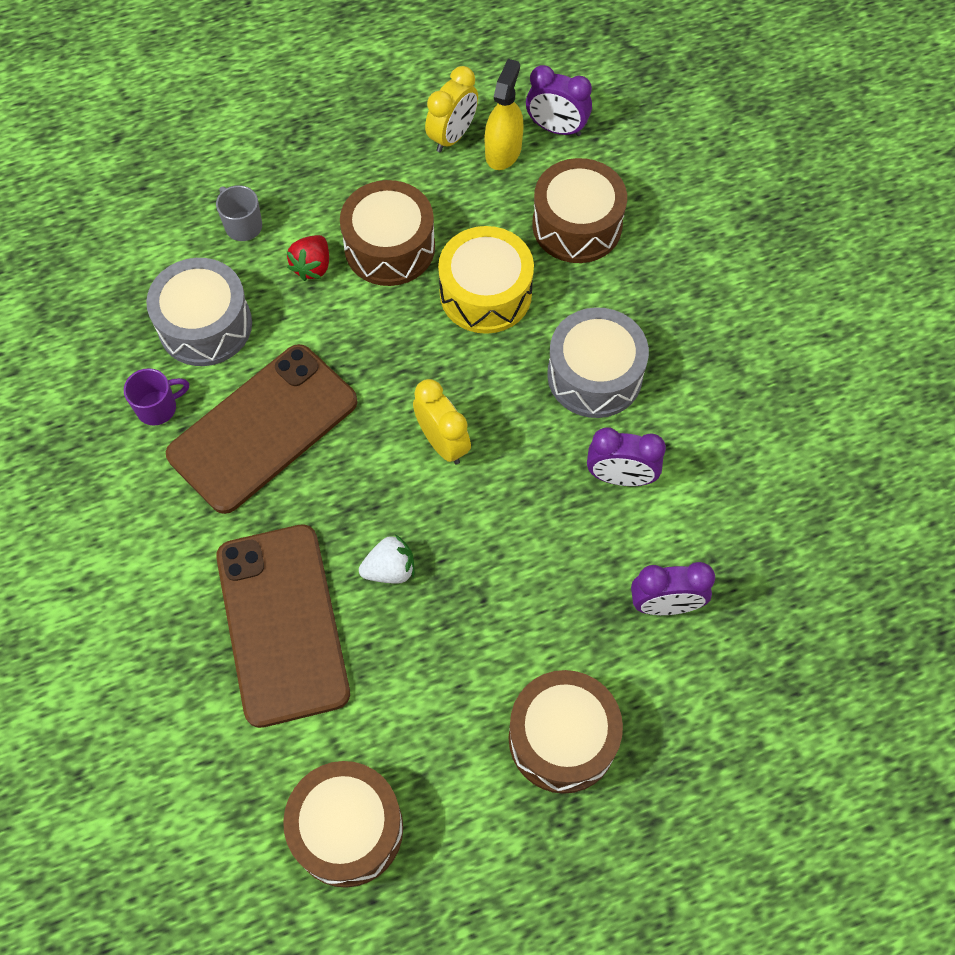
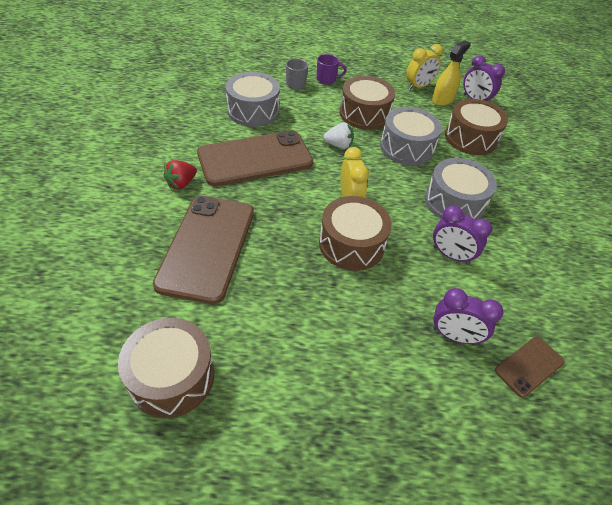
camera: 20 degrees right, 15 degrees down
purple mug [124,368,189,426] -> purple mug moved to [317,54,347,85]
red strawberry [287,235,329,281] -> red strawberry moved to [163,160,197,189]
white strawberry [359,534,414,584] -> white strawberry moved to [323,122,354,149]
yellow drum [438,226,534,334] -> grey drum [380,107,442,166]
brown drum [509,670,623,794] -> brown drum moved to [319,196,392,271]
none -> brown phone [495,337,565,398]

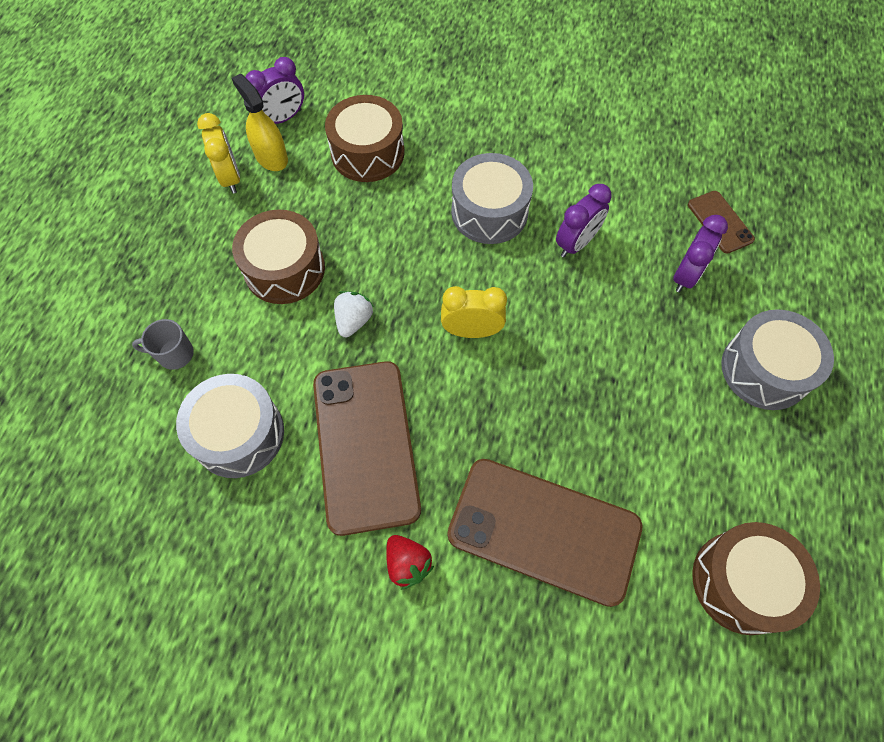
camera: 75 degrees left, 15 degrees up
purple mug [317,54,347,85] -> none
brown drum [319,196,392,271] -> none
grey drum [380,107,442,166] -> grey drum moved to [721,309,834,410]

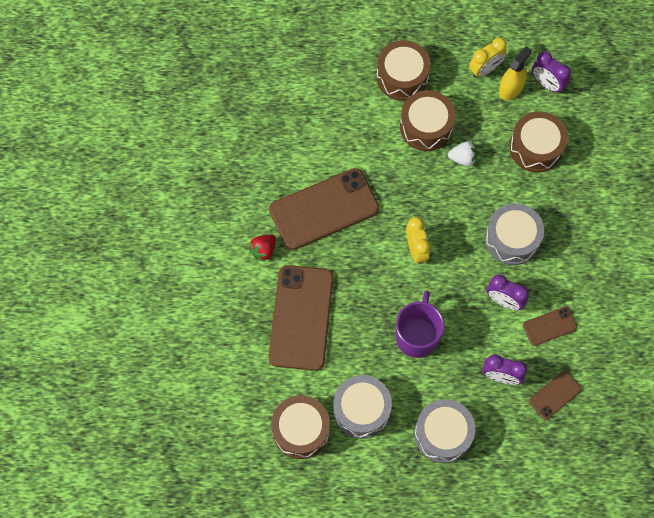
camera: 75 degrees right, 5 degrees up
grey mug [132,319,194,370] -> none
grey drum [176,374,284,478] -> grey drum moved to [333,375,392,439]
white strawberry [334,291,374,337] -> white strawberry moved to [448,141,477,166]
none -> brown drum [376,40,431,101]
none -> purple mug [396,291,444,358]
none -> brown phone [523,307,577,346]

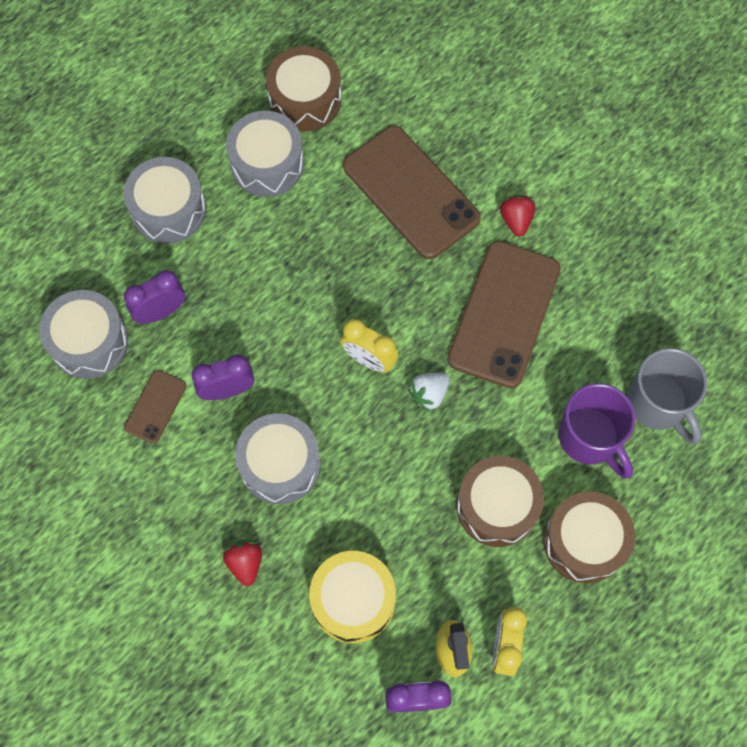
camera: 135 degrees right, 0 degrees up
purple mug [396,291,444,358] -> purple mug moved to [559,383,636,478]
white strawberry [448,141,477,166] -> white strawberry moved to [408,373,449,412]
brown drum [510,111,568,172] -> yellow drum [309,551,396,643]
brown phone [529,371,582,420] -> grey drum [39,290,128,379]
none -> red strawberry [223,540,262,586]
none -> grey mug [628,348,707,444]

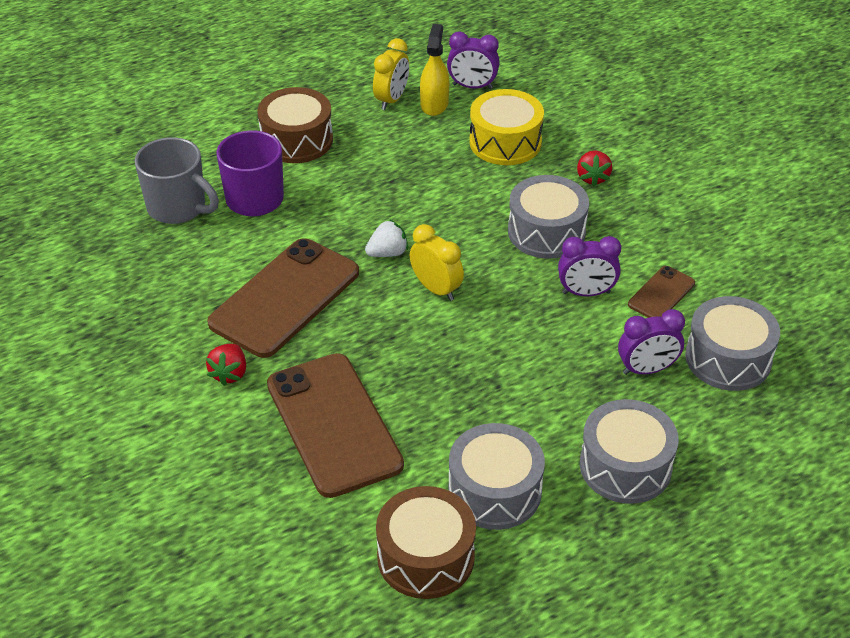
camera: 165 degrees left, 25 degrees down
brown drum [457,456,544,547] -> none
grey mug [628,348,707,444] -> grey mug turned 135 degrees clockwise [135,137,219,224]

